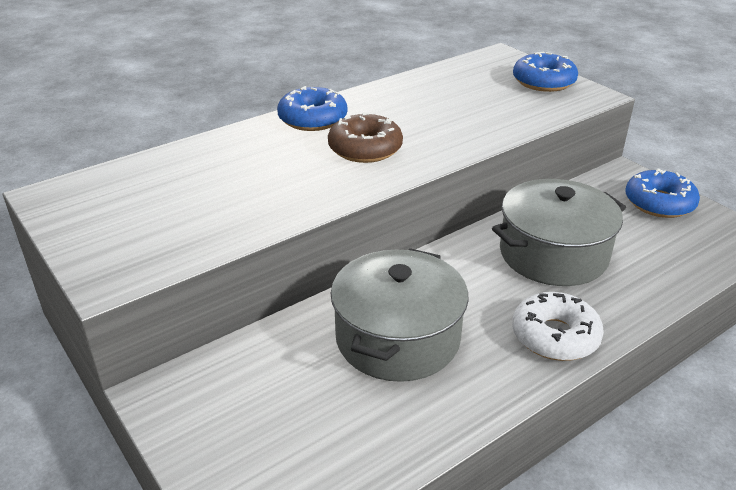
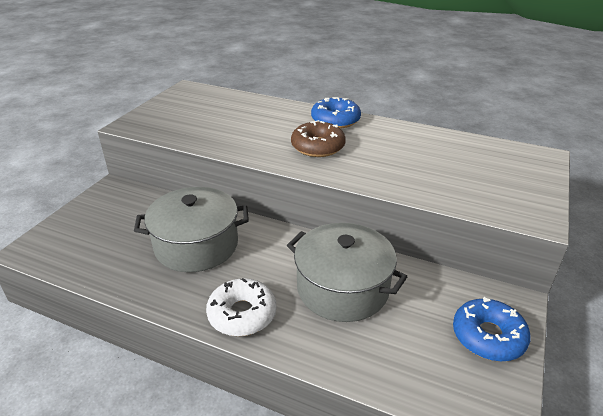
camera: 60 degrees right, 0 degrees up
blue donut [513,51,578,92] -> none

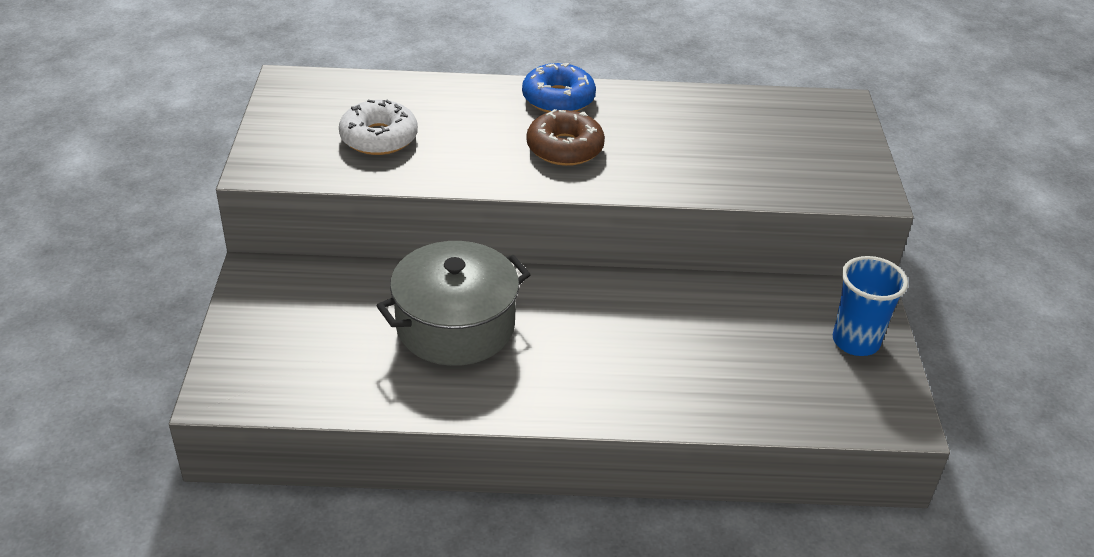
camera: 25 degrees left, 5 degrees up
white donut [206,278,277,336] -> white donut moved to [339,100,418,155]
grey pot [287,223,407,322] -> none
blue donut [453,297,531,361] -> blue cup [833,256,908,356]

